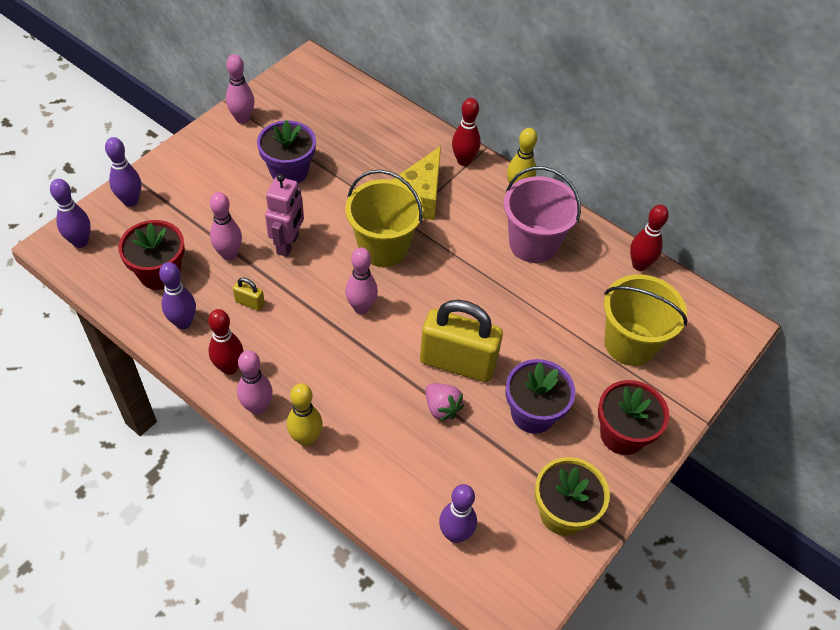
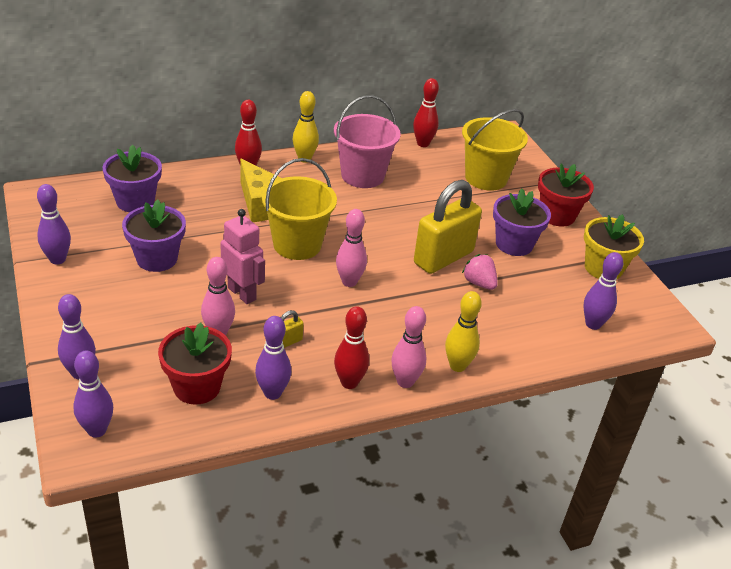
camera: 60 degrees left, 15 degrees down
pink bowling pin [226,54,254,124] -> purple bowling pin [37,184,71,265]
pink strawberry [425,383,464,422] -> pink strawberry turned 120 degrees counterclockwise [462,254,498,290]
none -> purple flower pot [102,144,162,212]

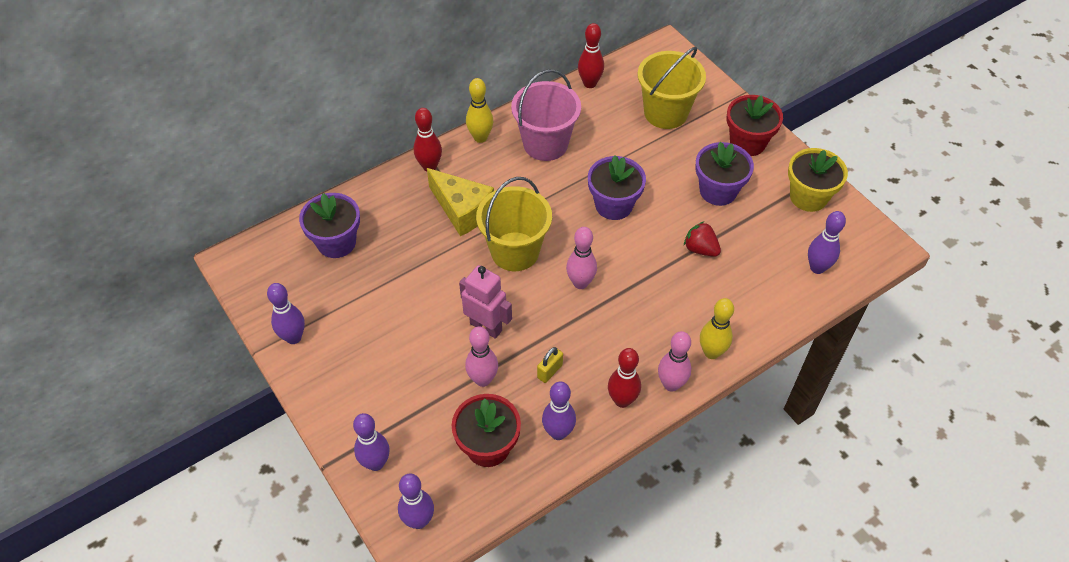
camera: 10 degrees left, 15 degrees up
purple flower pot [122,200,186,272] -> purple flower pot moved to [588,155,646,220]
yellow padlock [414,180,482,274] -> none
pink strawberry [462,254,498,290] -> red strawberry [684,221,721,257]

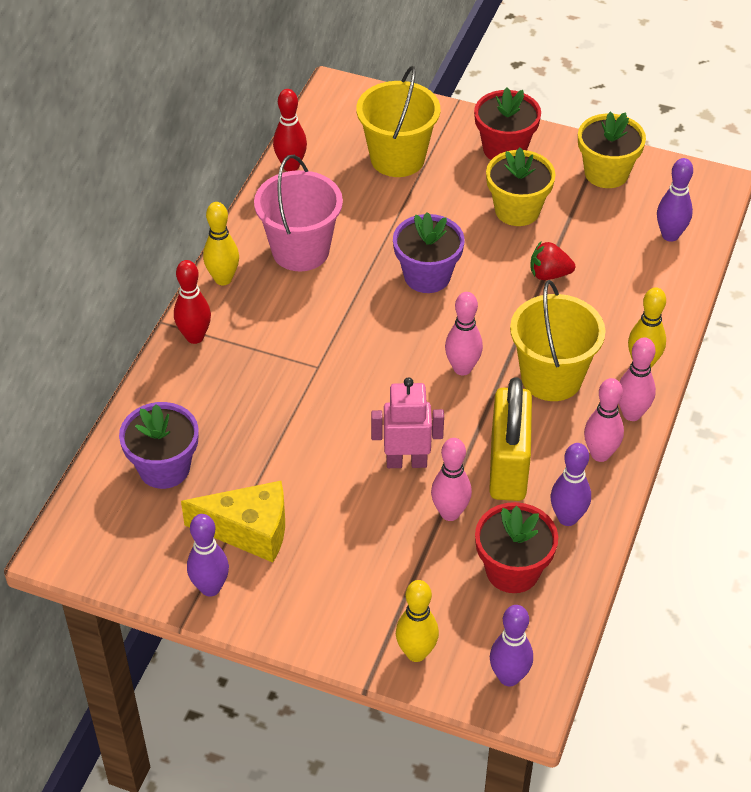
camera: 35 degrees left, 5 degrees down
purple bowling pin [353,413,390,471] -> yellow bowling pin [396,580,439,662]
yellow cheese [427,168,494,236] -> yellow cheese moved to [181,481,285,562]
yellow bucket [476,177,552,271] -> yellow bucket moved to [510,280,605,401]
yellow padlock [537,347,563,383] -> yellow padlock [489,377,532,501], size x2.49
red bowling pin [608,348,641,408] -> pink bowling pin [584,378,624,462]
purple flower pot [695,142,754,206] -> yellow flower pot [486,147,556,226]

